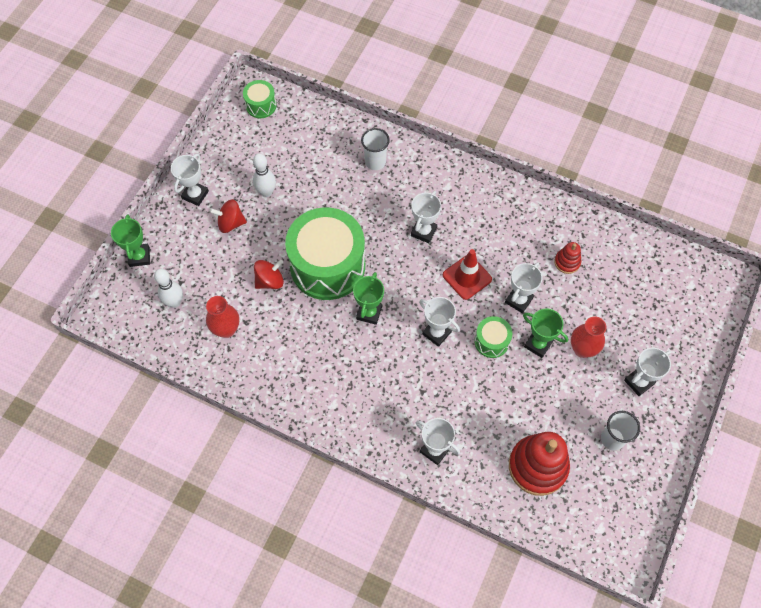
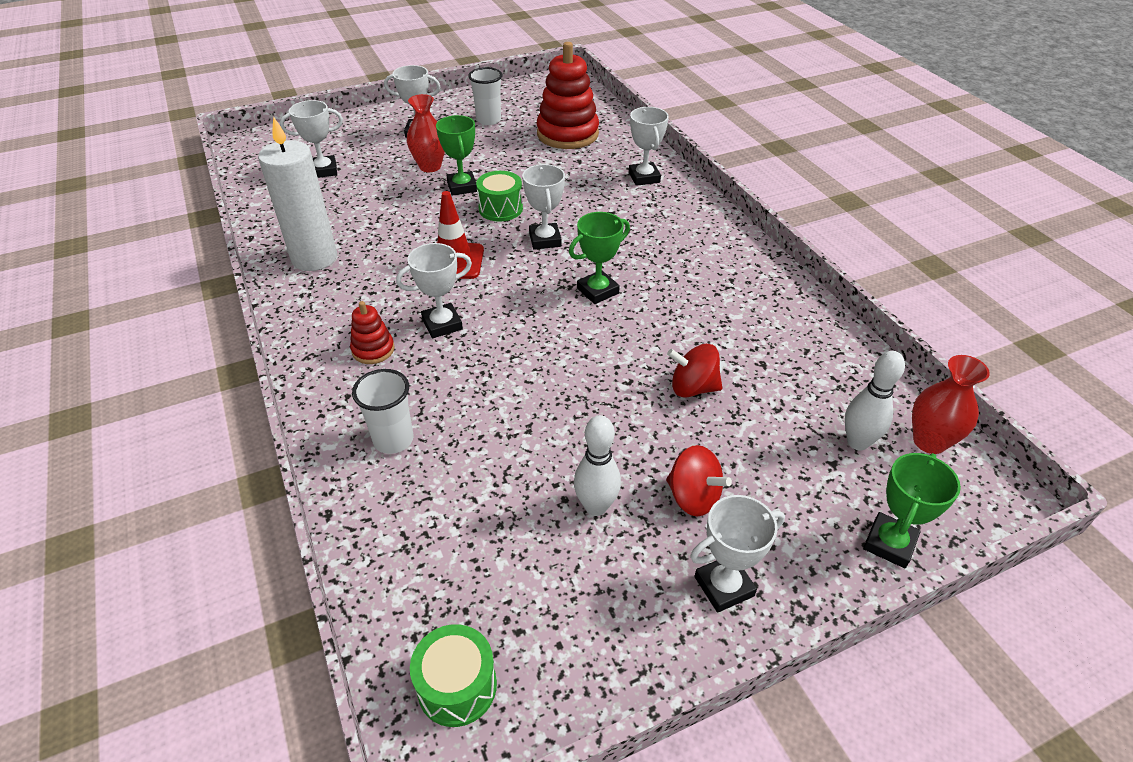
camera: 140 degrees left, 20 degrees down
red vase [206,296,239,338] -> red vase moved to [912,355,990,454]
green drum [285,207,365,300] -> none
white trophy [505,262,543,313] -> white trophy moved to [280,100,343,178]
red stacking toy [554,242,581,274] -> red stacking toy moved to [350,301,395,364]
none -> white candle [258,116,337,271]

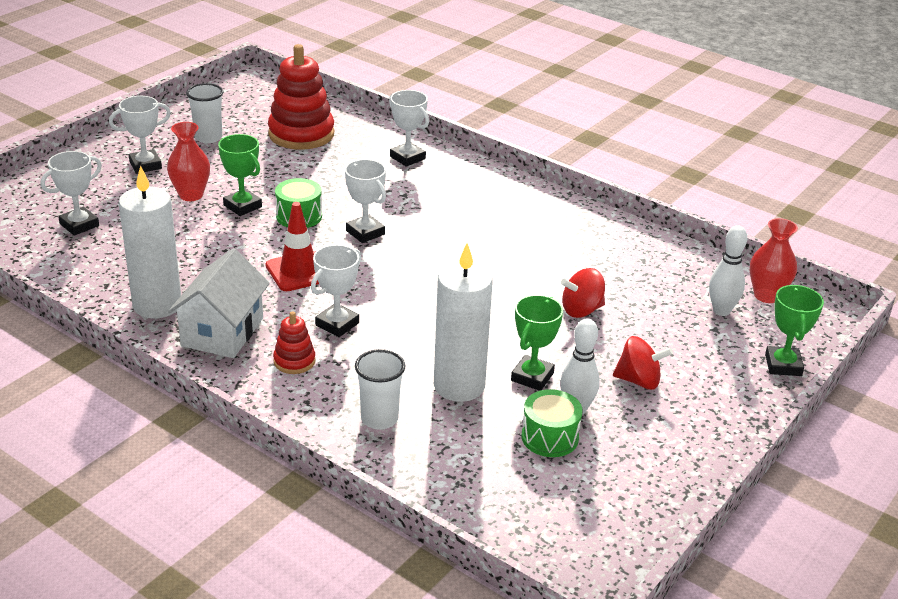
camera: 30 degrees left, 10 degrees down
green drum [410,624,497,727] -> green drum moved to [521,389,582,457]
green trophy [569,212,630,304] -> green trophy moved to [511,295,563,391]
white trophy [690,495,785,613] -> none
none -> white house [168,248,270,358]
none -> white candle [434,243,493,402]

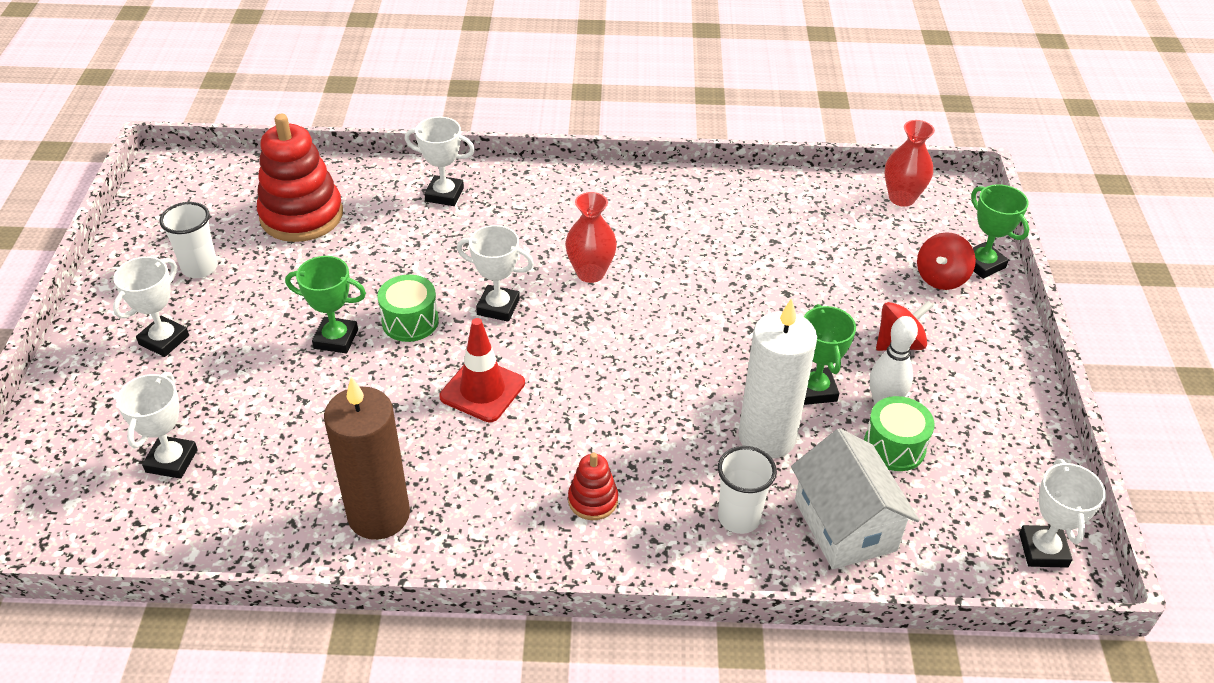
camera: 35 degrees left, 10 degrees up
white candle [119,166,181,318] -> brown candle [324,377,410,540]
red vase [167,122,210,201] -> red vase moved to [565,192,617,283]
white house [168,248,270,358] -> white house moved to [791,428,920,569]
white trophy [311,245,361,337] -> white trophy moved to [1019,459,1106,568]
red spinning top [561,268,605,318] -> red spinning top moved to [917,232,976,290]
white bowling pin [709,225,747,316] -> none

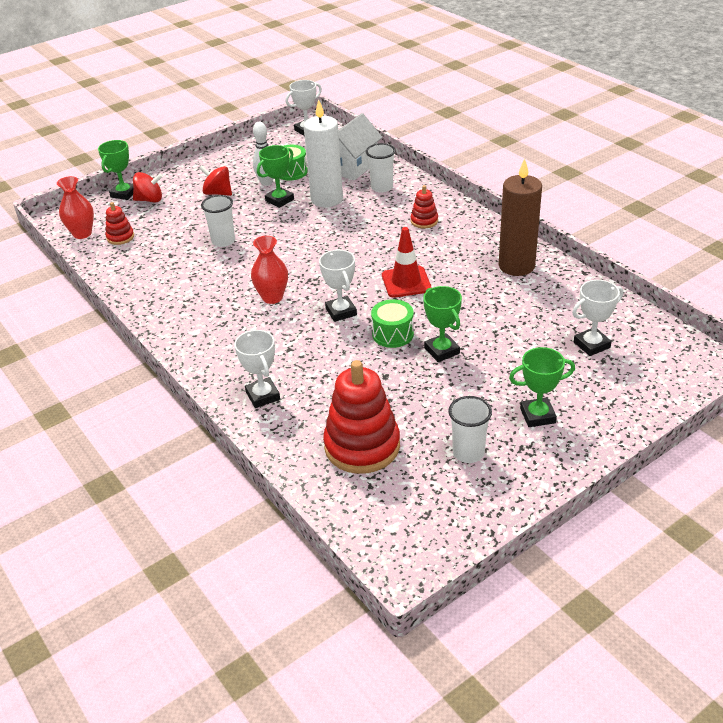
camera: 125 degrees left, 5 degrees down
white trophy [113,256,189,357] -> green trophy [509,347,575,427]
none -> red stacking toy [106,202,134,245]
none -> white cup [201,195,235,247]

